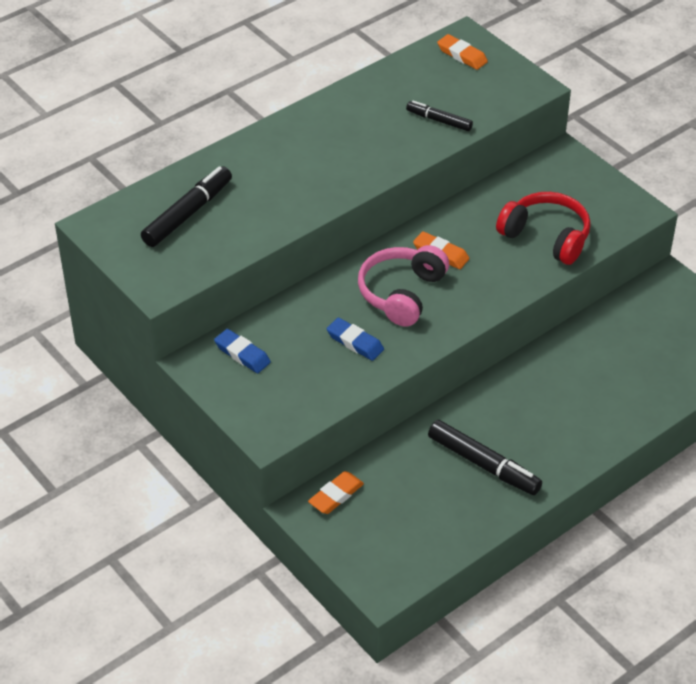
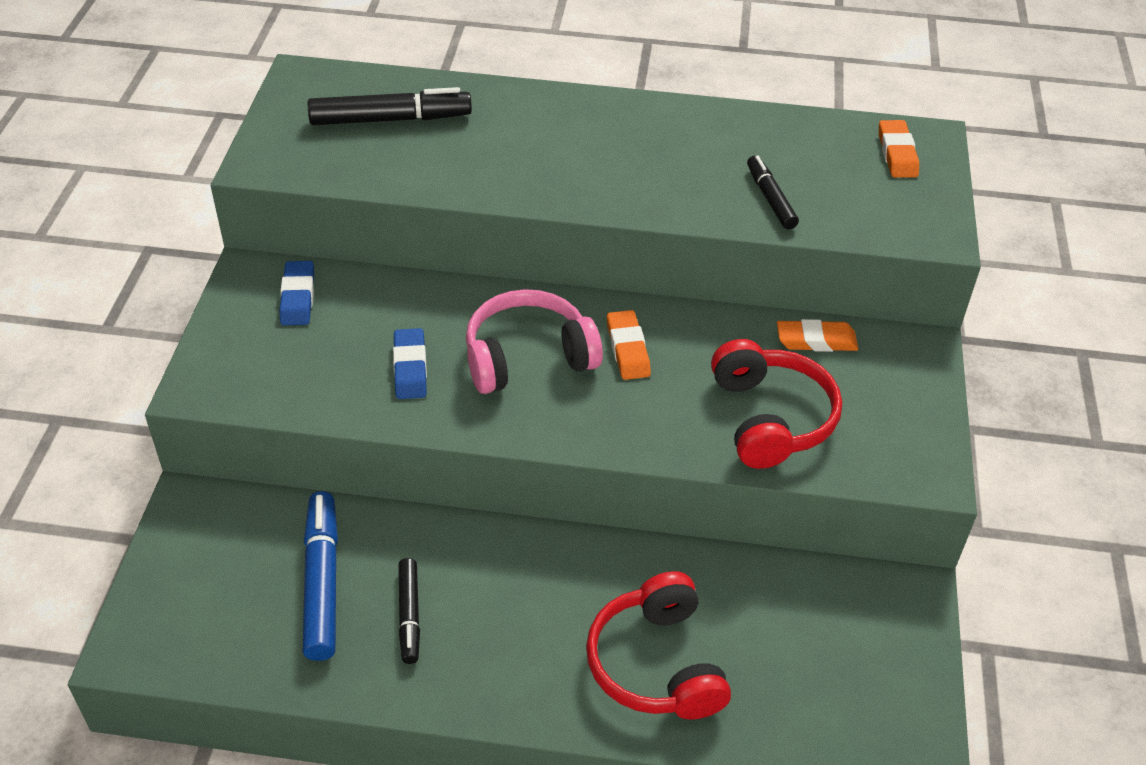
camera: 45 degrees right, 0 degrees up
orange eraser [308,471,364,514] -> orange eraser moved to [777,319,858,352]
black marker [428,420,542,495] -> black marker [398,558,420,664], size x0.60
none -> blue marker [303,491,338,661]
none -> red headphones [586,571,731,719]

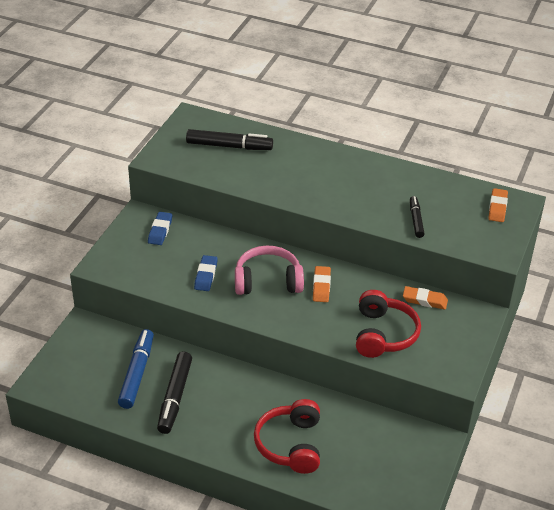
camera: 15 degrees right, 5 degrees down
black marker [398,558,420,664] -> black marker [157,352,192,434], size x1.66

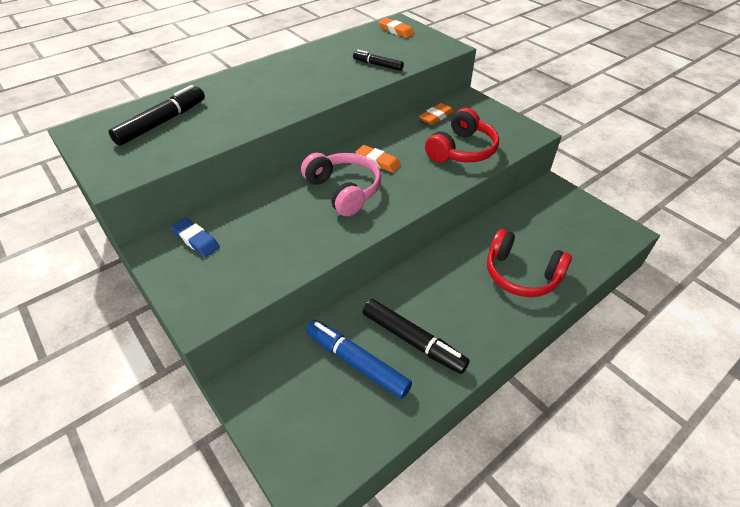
camera: 60 degrees left, 5 degrees up
blue eraser [194,255,218,291] -> none
pink headphones [235,245,304,295] -> pink headphones turned 120 degrees clockwise [301,153,381,216]
red headphones [356,290,421,358] -> red headphones turned 90 degrees clockwise [425,108,499,162]

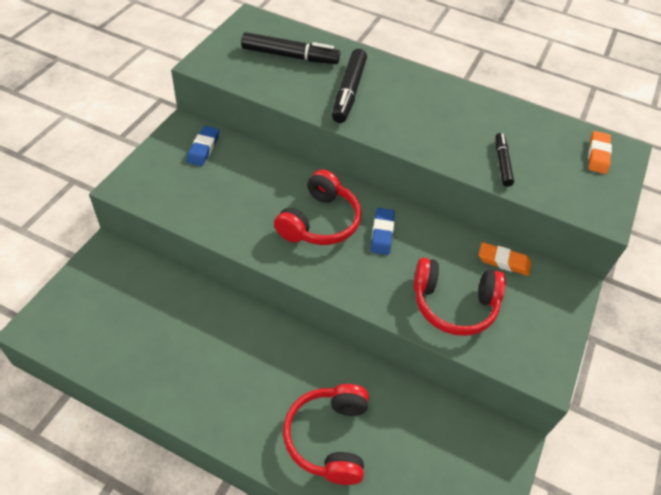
camera: 60 degrees right, 5 degrees up
pink headphones [301,153,381,216] -> red headphones [274,169,361,245]
blue marker [306,320,412,399] -> none
orange eraser [355,145,401,173] -> blue eraser [371,208,395,255]
black marker [363,299,470,374] -> black marker moved to [332,49,367,123]

